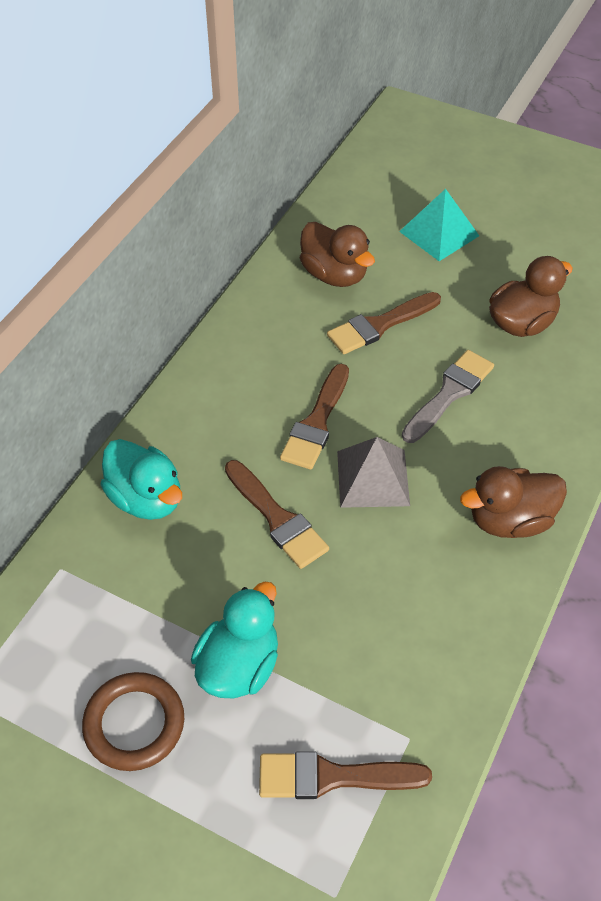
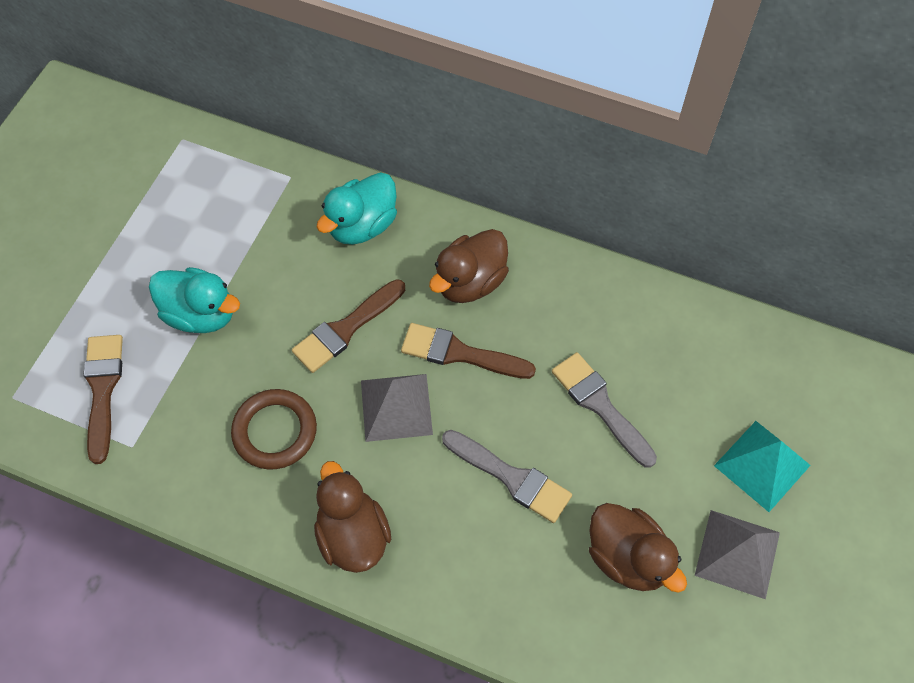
camera: 85 degrees right, 10 degrees up
brown ring [82,672,184,771] -> brown ring moved to [231,389,317,469]
brown duck [300,222,375,287] -> brown duck moved to [429,229,509,303]
brown brush [327,292,441,354] -> grey brush [552,352,657,468]
none -> grey pyramid [694,510,780,599]

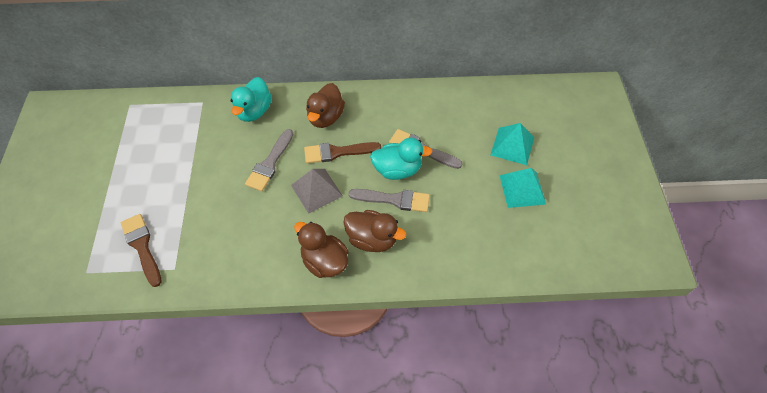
camera: 25 degrees left, 5 degrees down
turquoise duck [149,267,240,333] -> turquoise duck moved to [370,138,432,180]
brown ring [231,389,317,469] -> none
brown brush [292,279,405,373] -> grey brush [245,129,293,191]
brown duck [589,503,687,593] -> brown duck moved to [343,210,406,252]
grey pyramid [694,510,780,599] -> turquoise pyramid [499,168,546,208]

